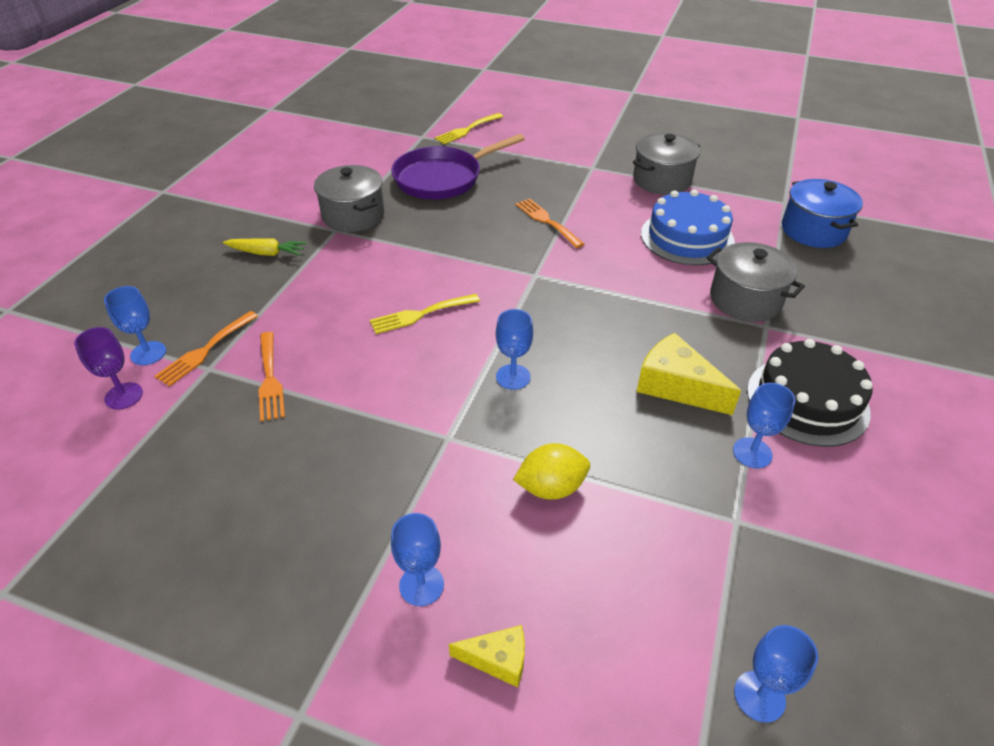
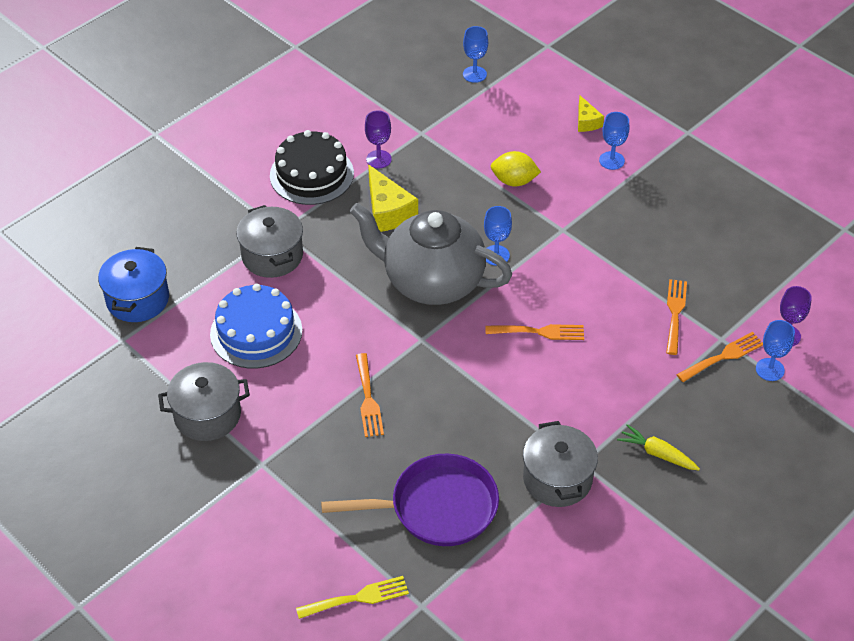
camera: 155 degrees left, 5 degrees up
yellow fork [370,294,480,334] -> orange fork [486,324,584,340]
yellow cheese [449,625,525,688] -> yellow cheese turned 135 degrees counterclockwise [578,96,604,132]
blue goblet [733,383,795,468] -> purple goblet [365,110,392,168]
none -> grey teapot [350,203,512,305]

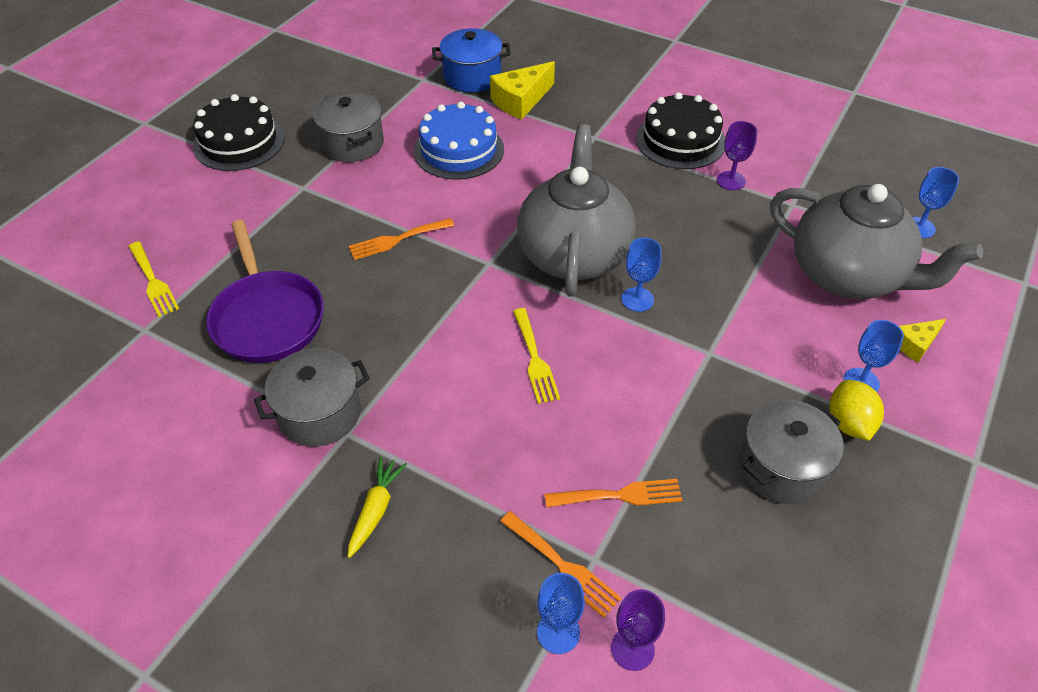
camera: 75 degrees right, 0 degrees up
grey pot [236,205,303,278] -> grey pot moved to [739,400,844,504]
yellow cheese [368,165,418,232] -> yellow cheese moved to [490,61,555,120]
orange fork [486,324,584,340] -> yellow fork [513,308,560,404]
yellow lemon [491,151,541,187] -> yellow lemon moved to [830,380,884,441]
none -> black cake [193,94,285,171]
none -> grey teapot [770,184,983,299]

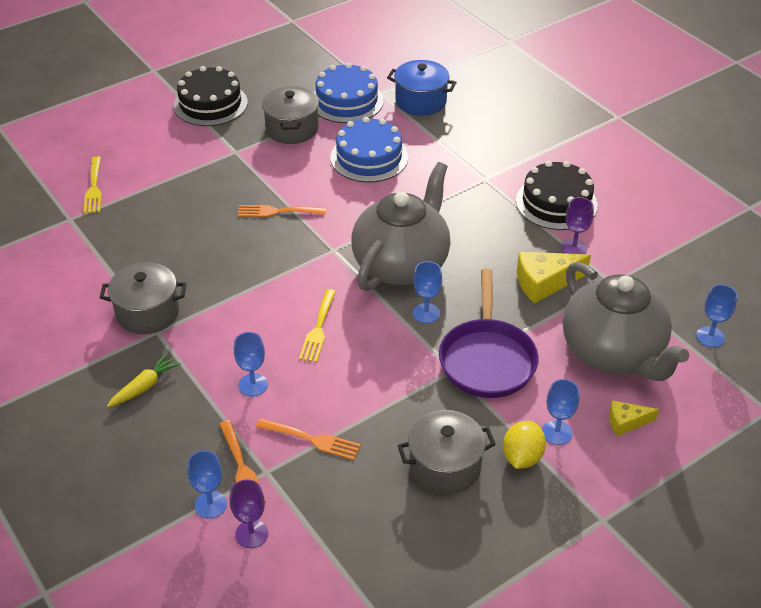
camera: 25 degrees right, 5 degrees down
purple pan [206,220,324,363] -> purple pan moved to [439,269,539,398]
yellow cheese [490,61,555,120] -> yellow cheese moved to [517,252,591,304]
none -> blue goblet [234,332,268,396]
none -> blue cake [313,63,384,123]

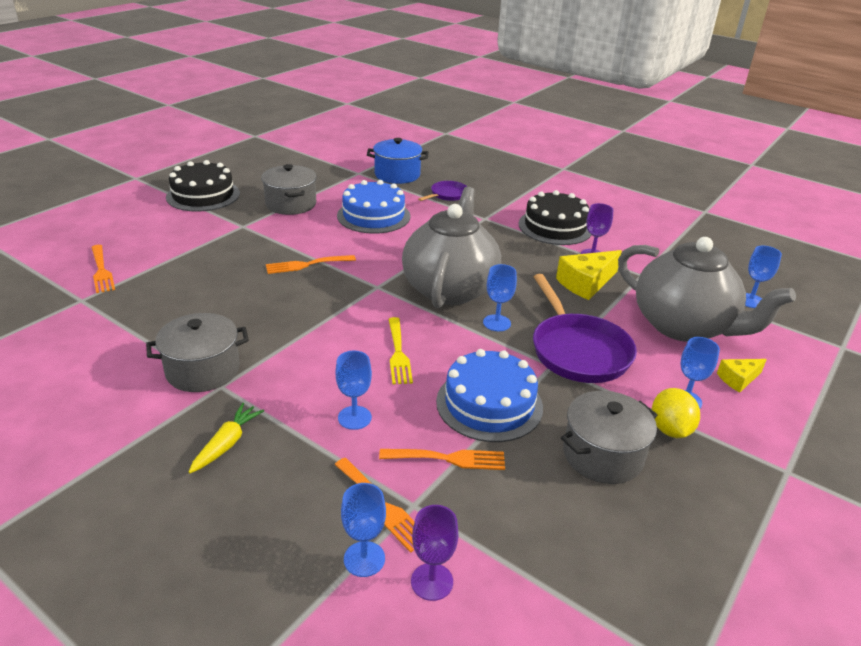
camera: 20 degrees left, 10 degrees down
yellow fork [83,156,102,214] -> orange fork [92,245,115,293]
blue cake [313,63,384,123] -> blue cake moved to [436,349,543,442]
none -> purple pan [418,181,467,201]

